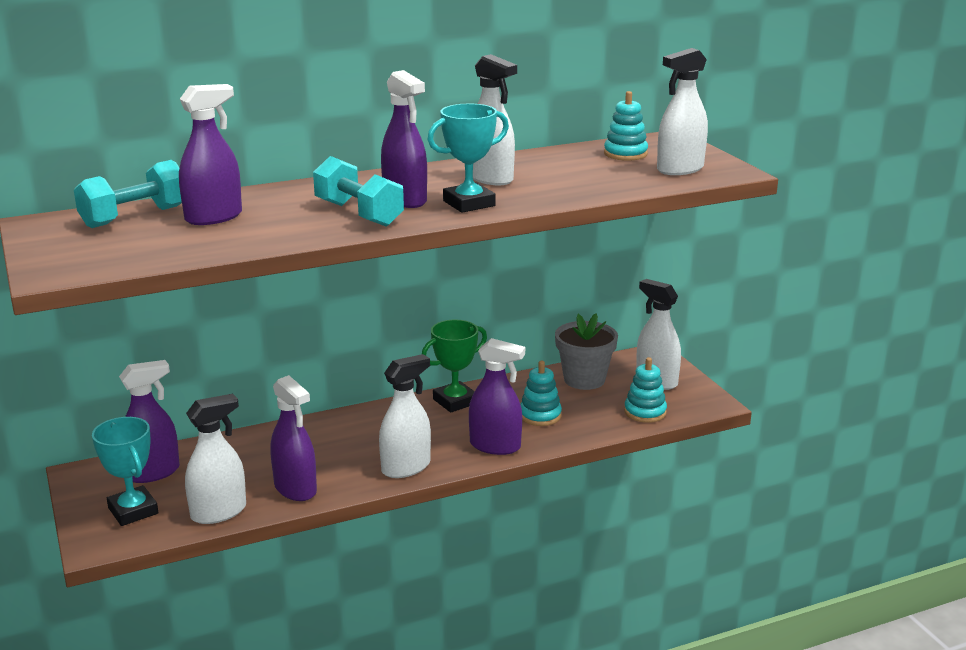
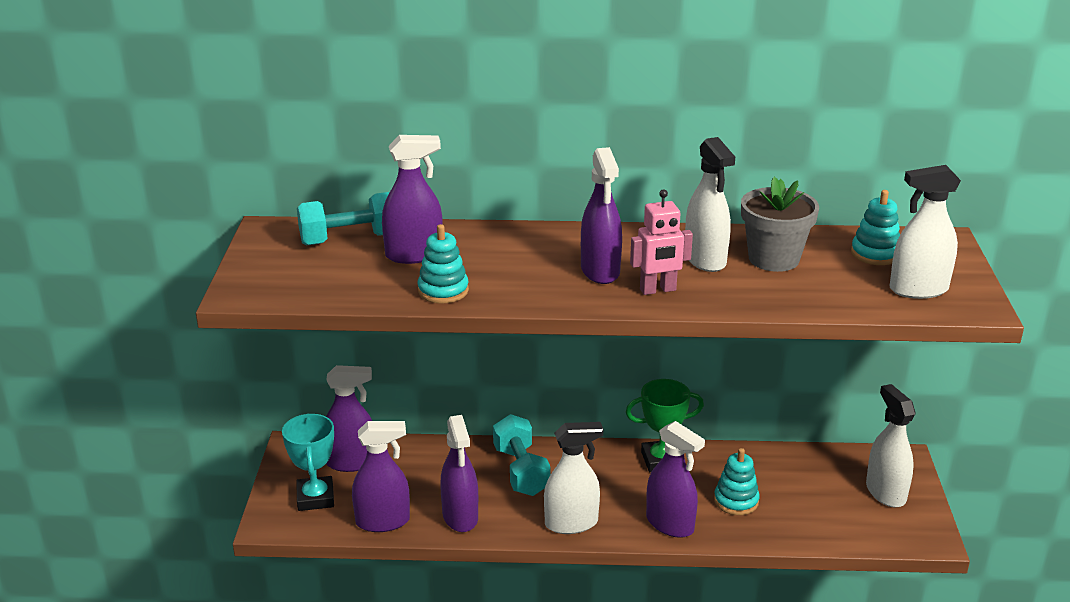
camera: 25 degrees right, 5 degrees up
white spray bottle [185,394,246,524] -> purple spray bottle [352,421,410,532]
turquoise dumbbell [313,156,404,227] -> turquoise dumbbell moved to [493,414,551,496]
turquoise trophy [427,104,509,213] -> pink robot [630,189,693,295]
grey flower pot [555,313,618,390] -> grey flower pot moved to [741,177,819,272]
turquoise stacking toy [624,357,667,423] -> turquoise stacking toy moved to [418,224,469,304]

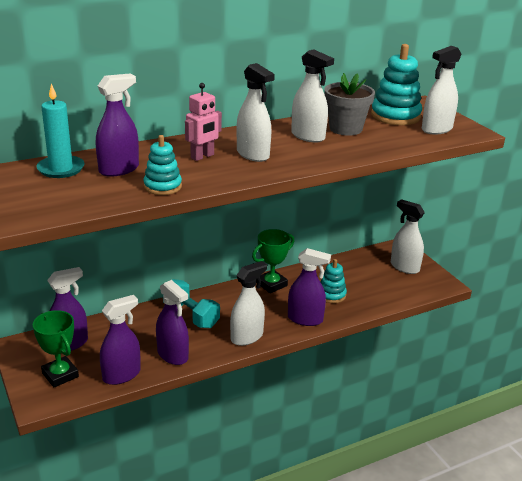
camera: 30 degrees left, 0 degrees up
turquoise trophy [282,413,334,511] -> green trophy [33,310,79,388]
turquoise dumbbell [297,192,390,245] -> turquoise candle [37,84,84,178]
purple spray bottle [581,147,622,284] -> white spray bottle [237,63,275,162]
pink robot [630,189,693,295] -> pink robot moved to [185,83,222,161]
turquoise stacking toy [851,190,900,265] -> turquoise stacking toy [371,44,422,125], size x1.64

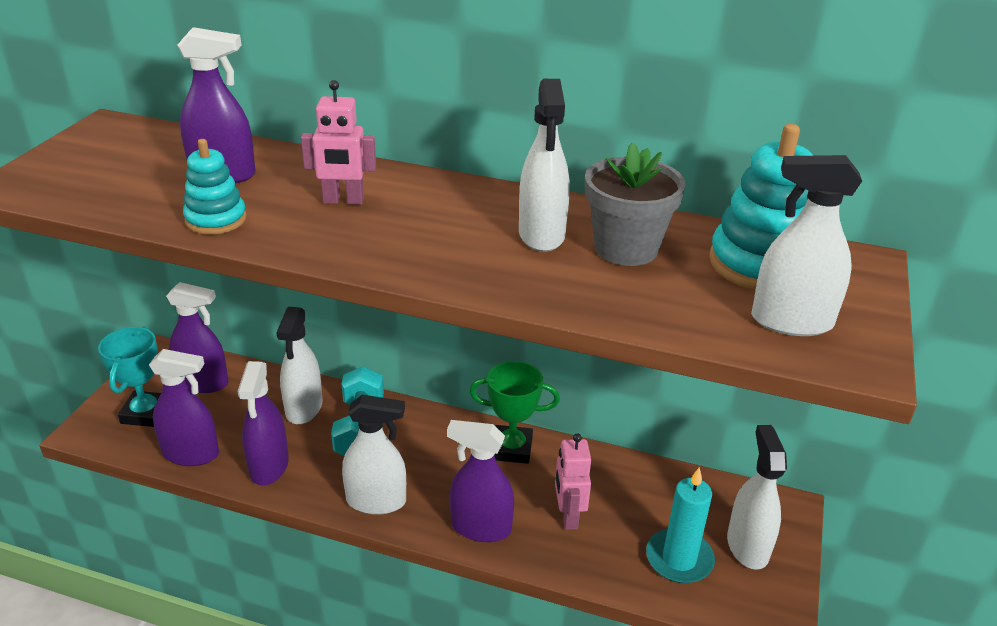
camera: 45 degrees right, 5 degrees up
green trophy [33,310,79,388] -> turquoise trophy [98,326,161,427]
turquoise candle [37,84,84,178] -> turquoise candle moved to [646,467,715,583]
white spray bottle [237,63,275,162] -> white spray bottle moved to [277,307,323,424]
purple spray bottle [288,248,331,326] -> purple spray bottle turned 135 degrees clockwise [447,420,514,542]
turquoise stacking toy [321,259,347,303] -> pink robot [555,433,591,530]

